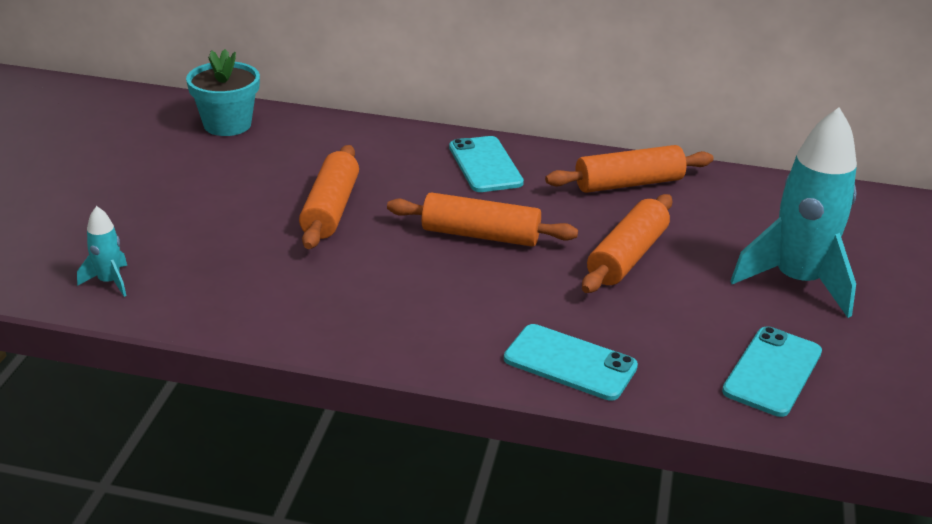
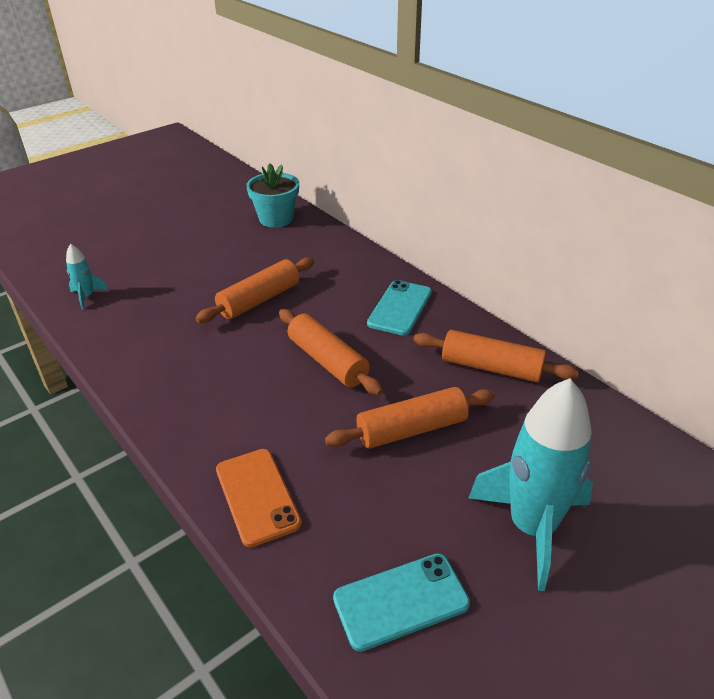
camera: 40 degrees right, 5 degrees up
turquoise phone [504,324,638,401] -> orange phone [216,449,302,547]

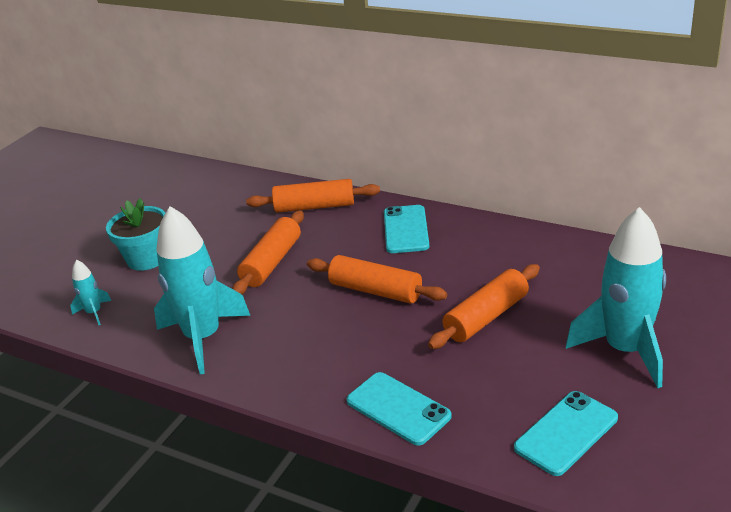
camera: 20 degrees left, 5 degrees down
orange phone [216,449,302,547] -> turquoise phone [347,372,452,446]
turquoise flower pot [246,163,299,228] -> turquoise flower pot moved to [106,198,165,271]
orange rolling pin [413,330,579,382] -> orange rolling pin moved to [246,179,380,213]
none -> turquoise rocket [154,206,250,374]

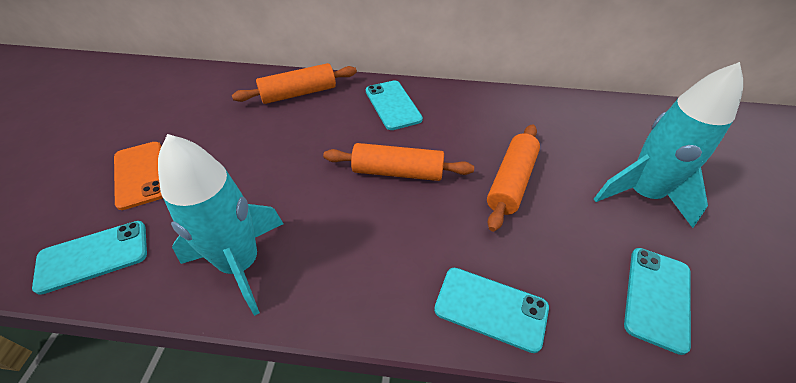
camera: 25 degrees left, 15 degrees up
turquoise rocket [70,260,111,325] -> turquoise phone [32,221,147,295]
turquoise flower pot [106,198,165,271] -> orange phone [114,142,163,210]
orange rolling pin [232,211,304,294] -> none

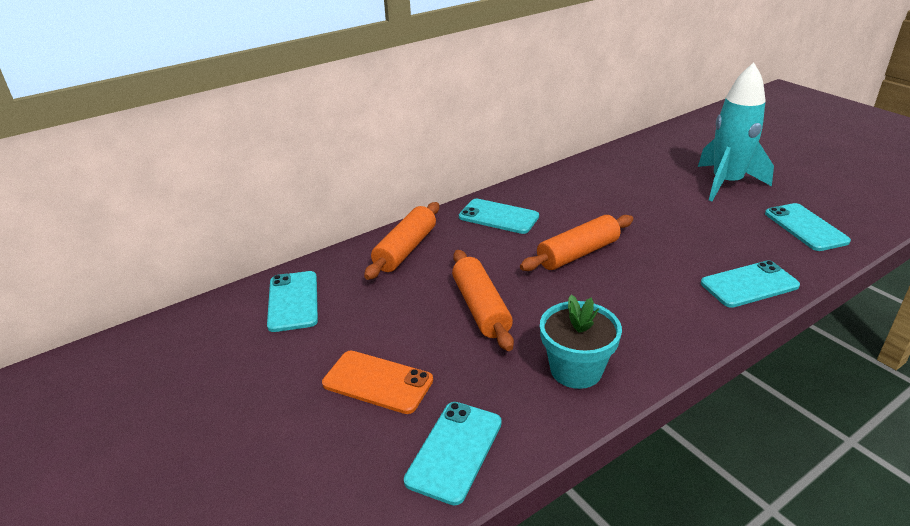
camera: 40 degrees left, 15 degrees down
turquoise rocket [158,134,283,316] -> turquoise flower pot [540,295,622,389]
orange rolling pin [487,124,540,232] -> orange rolling pin moved to [452,250,514,351]
none -> turquoise phone [267,271,318,332]

